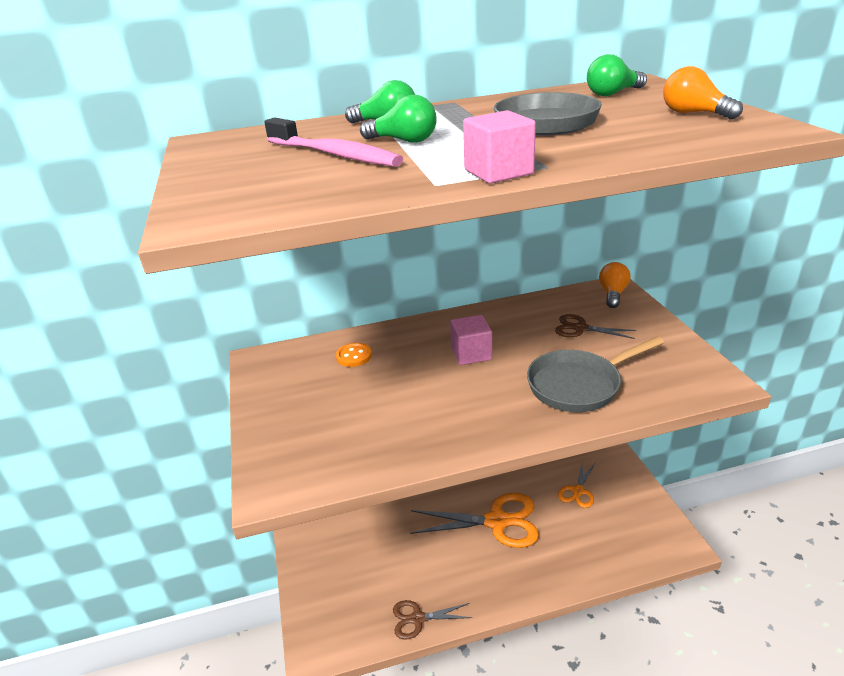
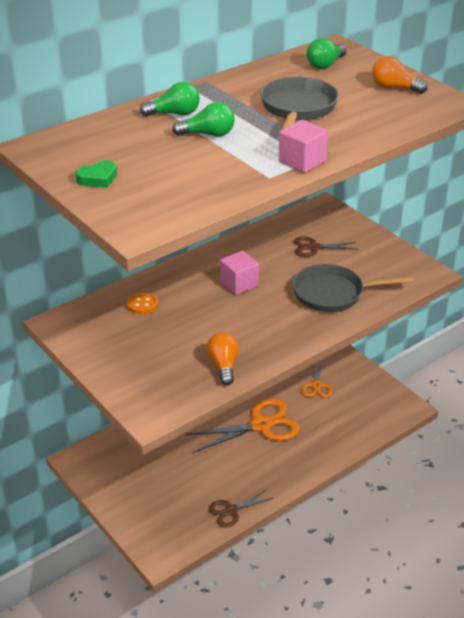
camera: 25 degrees left, 5 degrees up
pink toothbrush [264,117,403,167] -> none
grey pan [527,336,664,412] -> grey pan turned 45 degrees clockwise [292,264,414,312]
orange light bulb [599,262,631,308] -> orange light bulb moved to [207,332,239,385]
none -> green heart [75,160,117,188]

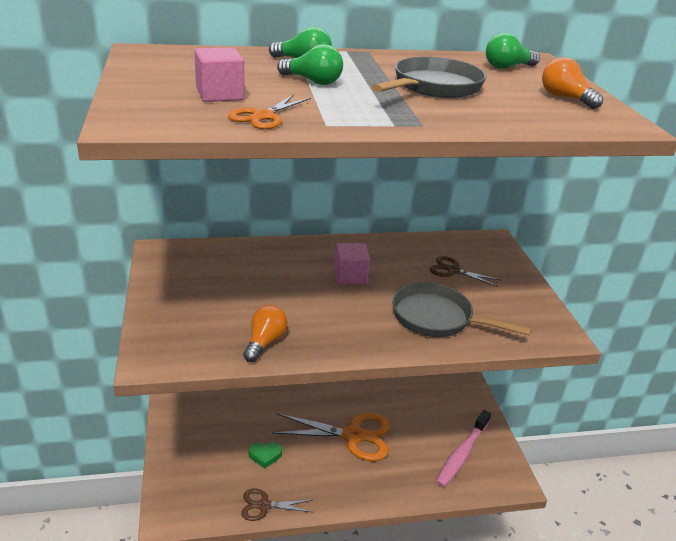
camera: 25 degrees right, 5 degrees down
green heart [75,160,117,188] -> green heart moved to [249,442,282,468]
orange button [127,292,158,314] -> none
pink cube [279,120,328,173] -> pink cube moved to [194,47,245,102]
orange scissors [302,361,332,398] -> orange scissors moved to [228,94,311,129]
none -> pink toothbrush [436,410,491,488]

